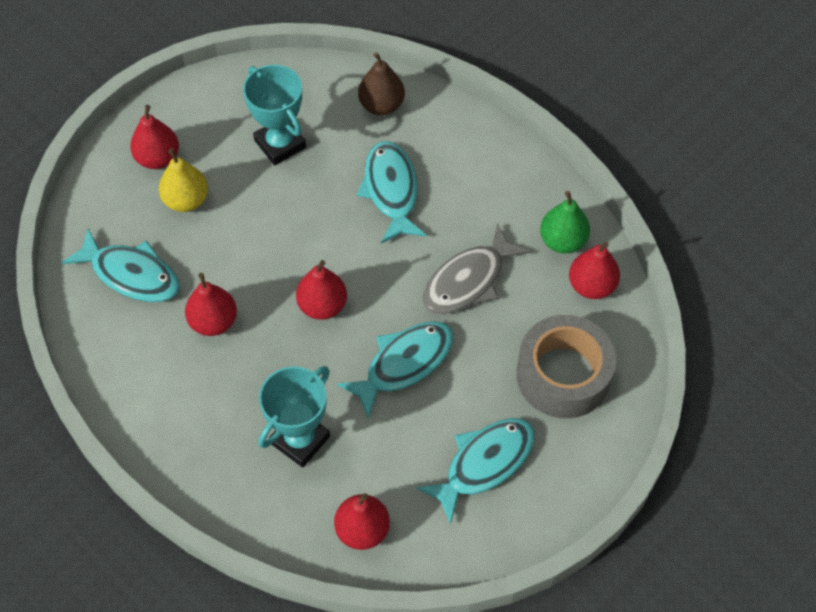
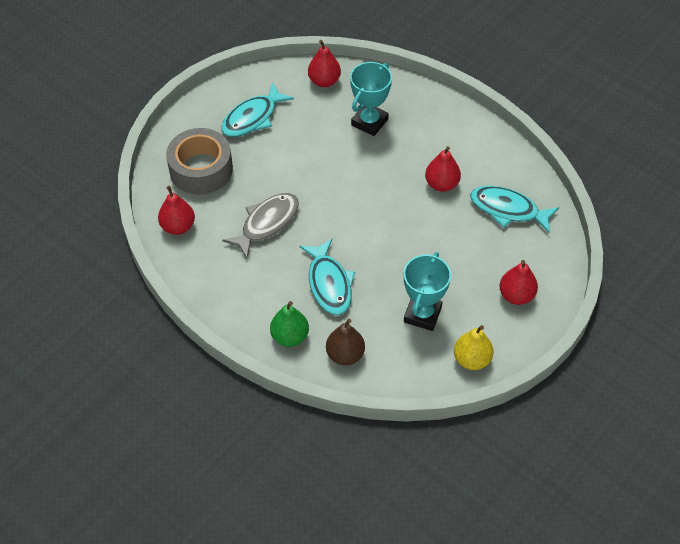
camera: 175 degrees right, 5 degrees down
yellow pear [159,148,208,212] -> yellow pear moved to [454,325,493,370]
turquoise trophy [243,65,306,166] -> turquoise trophy turned 60 degrees clockwise [404,252,451,331]
red pear [296,260,347,320] -> none
turquoise fish [337,321,453,418] -> none
green pear [540,191,590,253] -> green pear moved to [270,301,309,347]

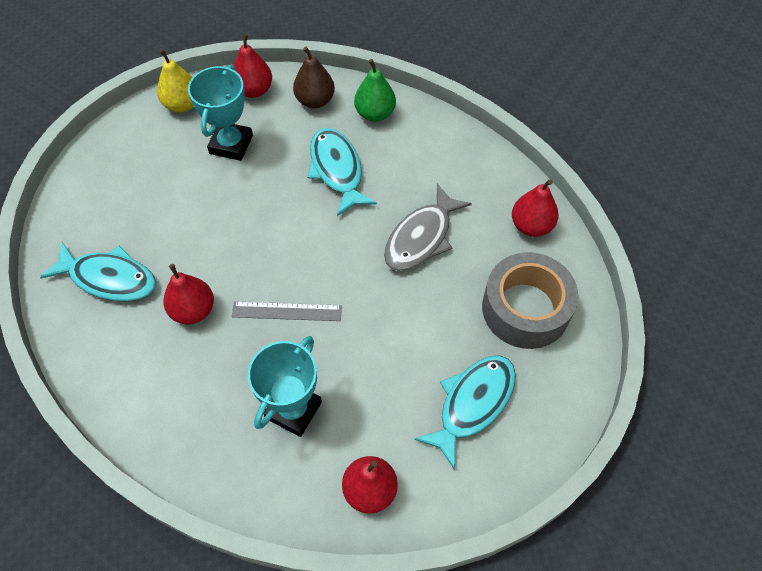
camera: 175 degrees right, 5 degrees up
red pear [499,260,538,305] -> red pear moved to [234,34,272,98]
none -> grey ruler [232,301,342,321]

